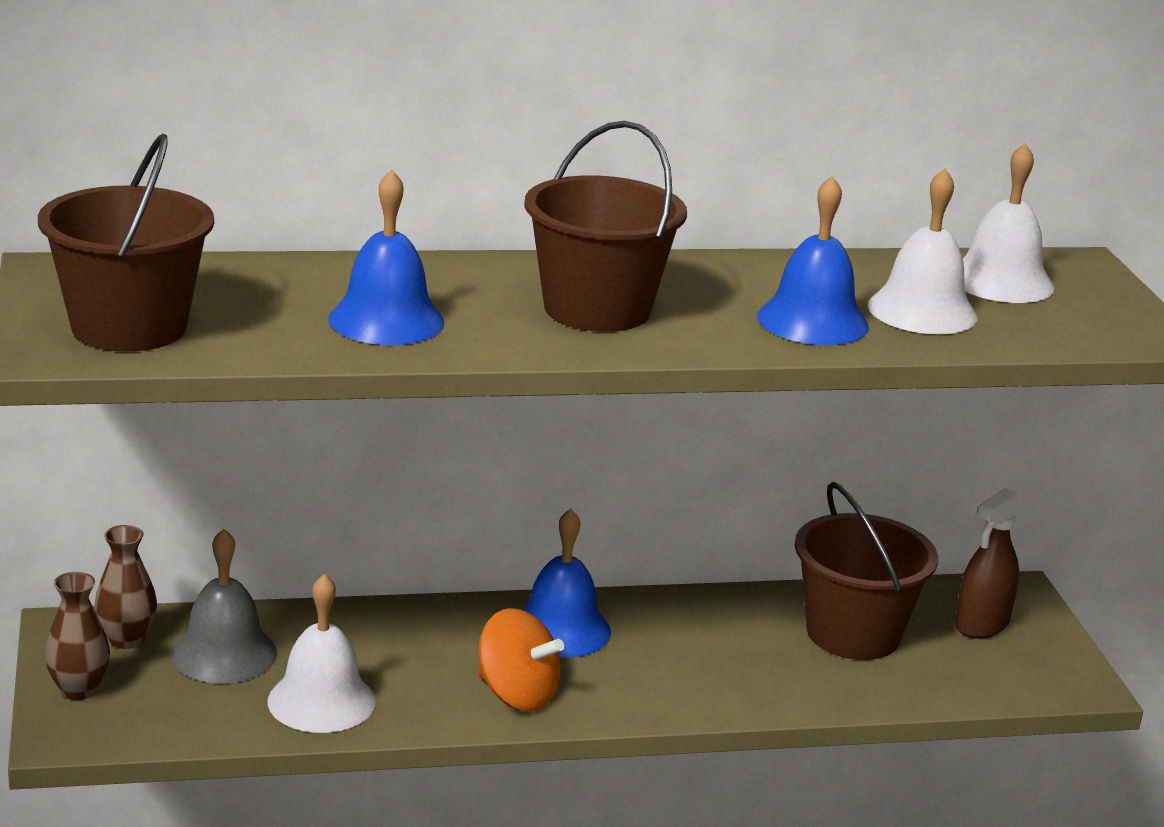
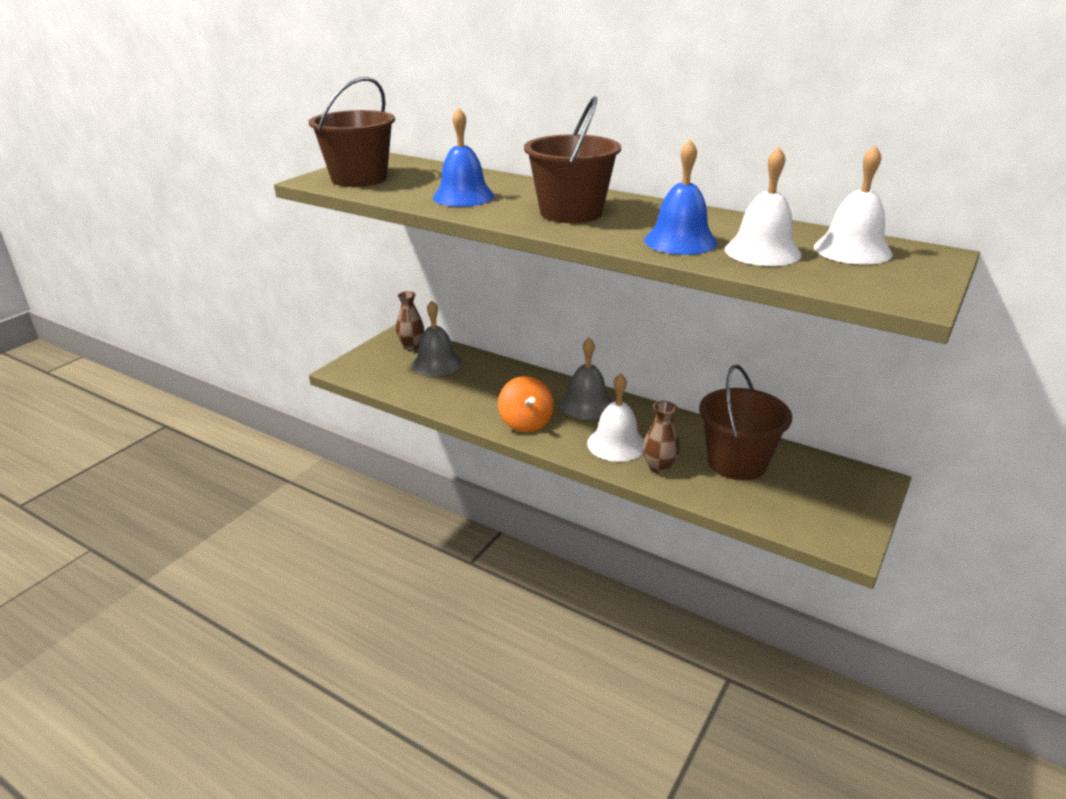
camera: 45 degrees right, 5 degrees up
brown vase [45,572,110,700] -> brown vase moved to [643,401,680,474]
white bell [268,574,376,733] -> white bell moved to [587,373,644,462]
blue bell [523,509,611,657] -> grey bell [560,338,613,420]
brown spray bottle [955,488,1024,638] -> none

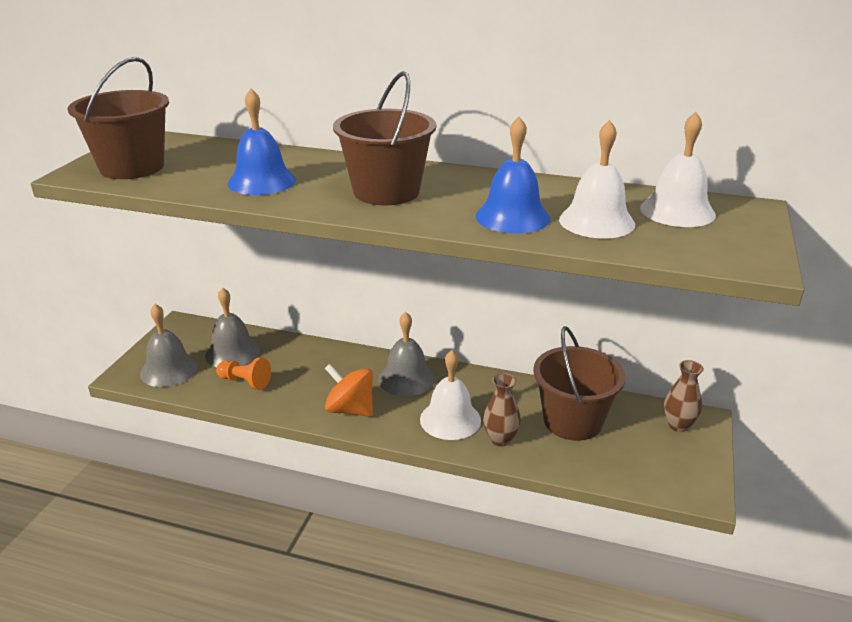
camera: 15 degrees left, 0 degrees up
brown vase [396,291,424,350] -> brown vase moved to [664,360,704,432]
orange spinning top [498,376,554,432] -> orange spinning top turned 150 degrees clockwise [325,364,373,417]
none -> grey bell [140,304,198,387]
none -> orange pawn [216,358,271,390]

